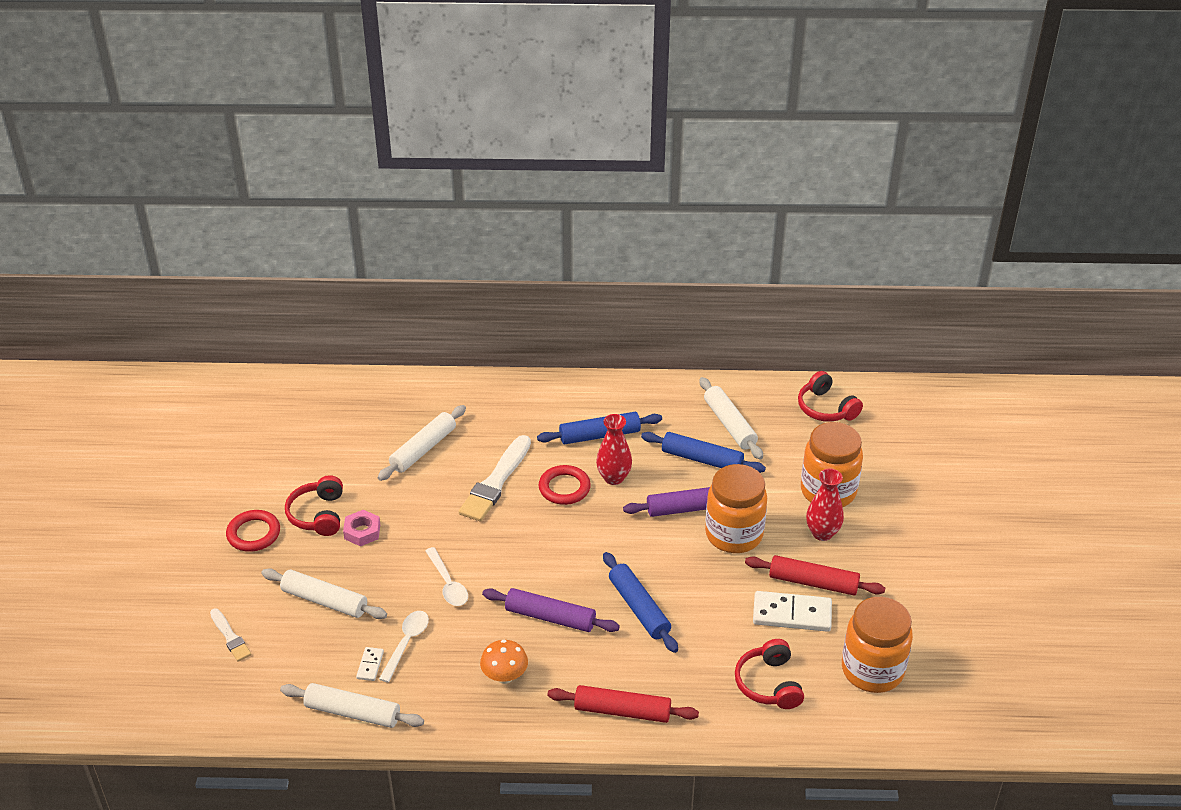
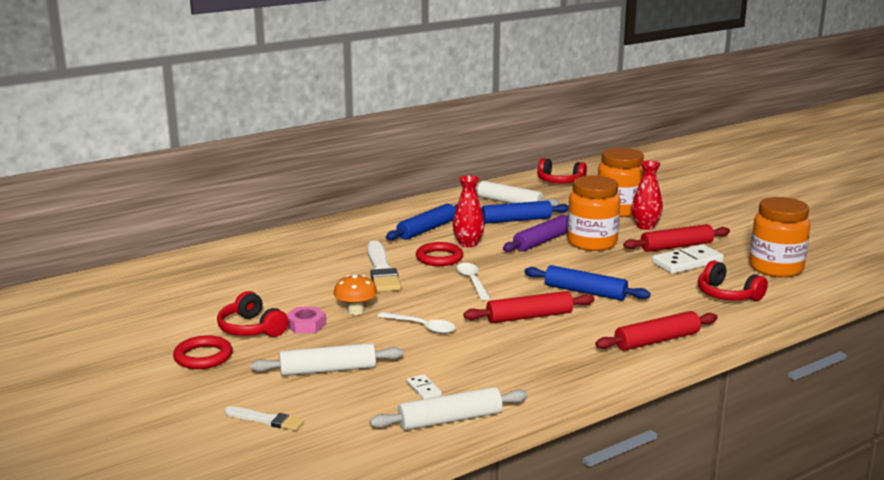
camera: 35 degrees left, 20 degrees down
white rolling pin [378,405,466,481] -> none
white spoon [379,611,429,683] -> white spoon moved to [457,263,490,300]
orange mushroom [480,640,528,684] -> orange mushroom moved to [334,275,377,315]
purple rolling pin [482,588,620,632] -> red rolling pin [463,291,594,323]

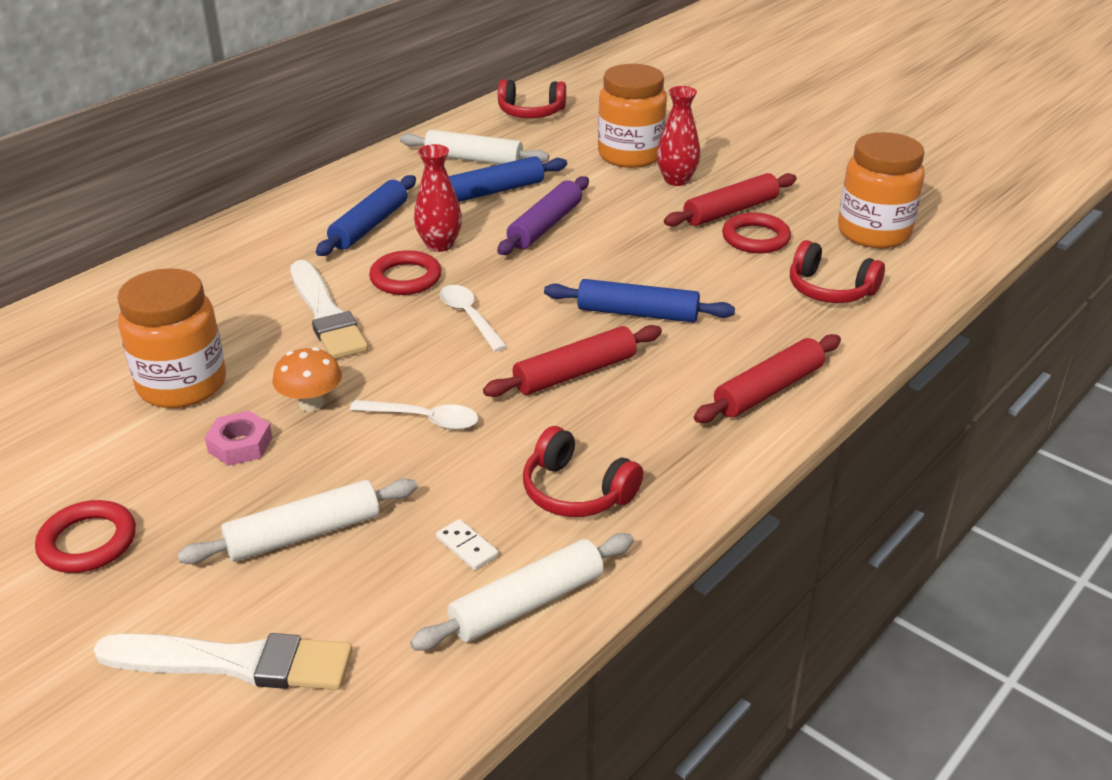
camera: 15 degrees left, 15 degrees up
red headphones [217,291,288,337] -> red headphones moved to [523,426,643,517]
white brush [225,406,304,431] -> white brush [93,633,353,690], size x1.84
orange jar [567,175,620,251] -> orange jar moved to [117,268,226,408]
white domino [652,244,724,274] -> red ring [722,212,791,253]

